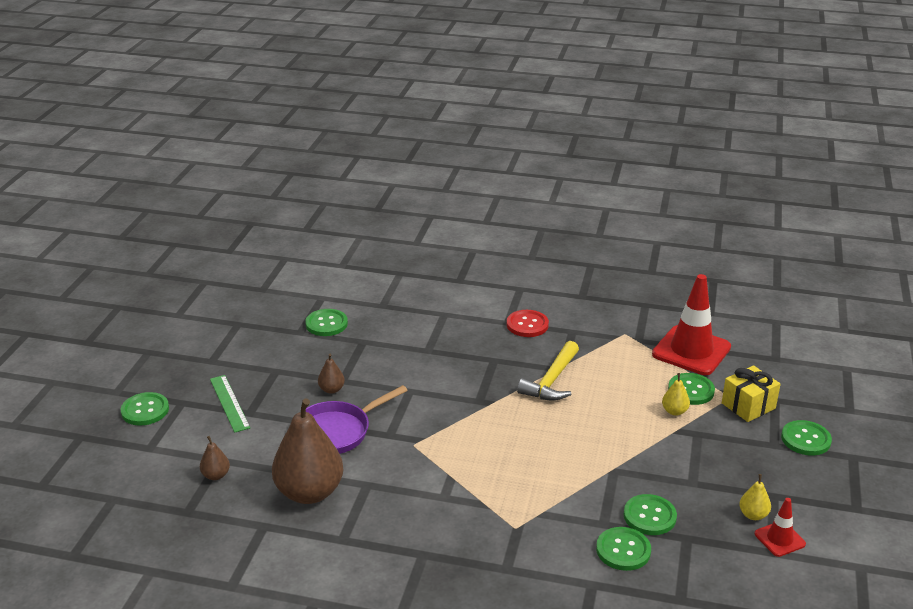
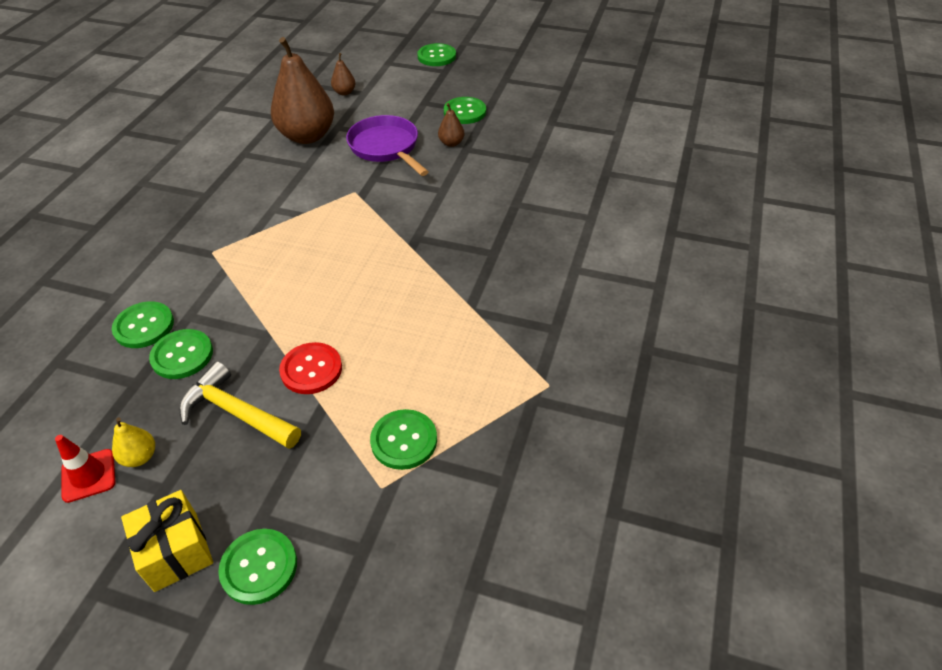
camera: 95 degrees right, 15 degrees up
green ruler [210,375,250,433] -> none
green button [305,309,348,336] -> green button moved to [444,97,486,124]
red button [507,310,549,337] -> red button moved to [279,342,342,394]
yellow hammer [517,341,579,401] -> yellow hammer moved to [179,361,301,449]
red traffic cone [652,274,731,375] -> none
yellow pear [662,373,690,416] -> none
yellow gift [722,365,781,422] -> yellow gift moved to [121,490,213,592]

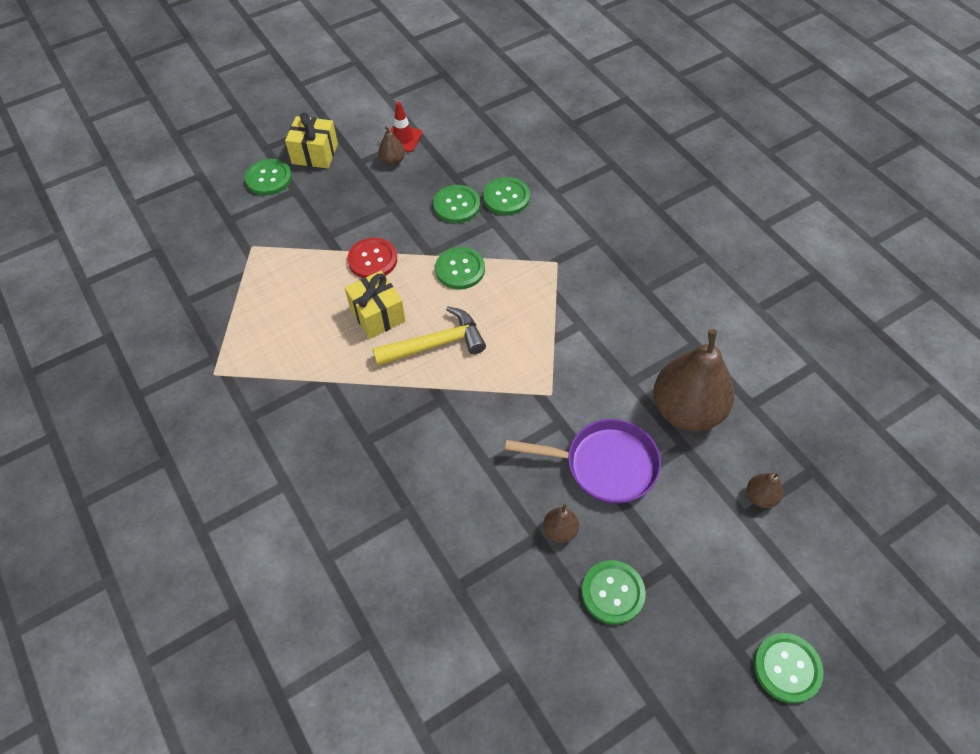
camera: 130 degrees right, 10 degrees up
yellow pear [112,417,155,467] -> brown pear [378,126,405,165]
yellow hammer [179,361,301,449] -> yellow hammer moved to [372,306,486,366]
green button [370,409,437,470] -> green button moved to [435,247,485,289]
none -> yellow gift [345,271,406,339]

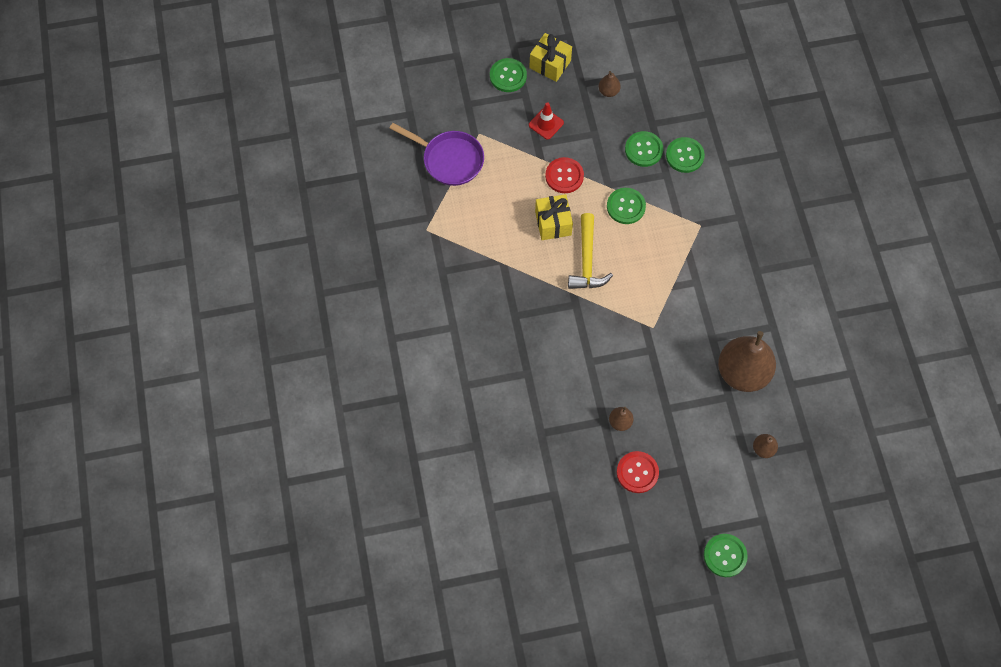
camera: 20 degrees right, 10 degrees up
yellow hammer [372,306,486,366] -> yellow hammer turned 90 degrees clockwise [568,213,613,289]
red traffic cone [390,102,422,152] -> red traffic cone moved to [529,102,564,140]
purple pan [505,419,661,504] -> purple pan moved to [389,123,484,186]
green button [582,560,646,625] -> red button [617,451,659,493]

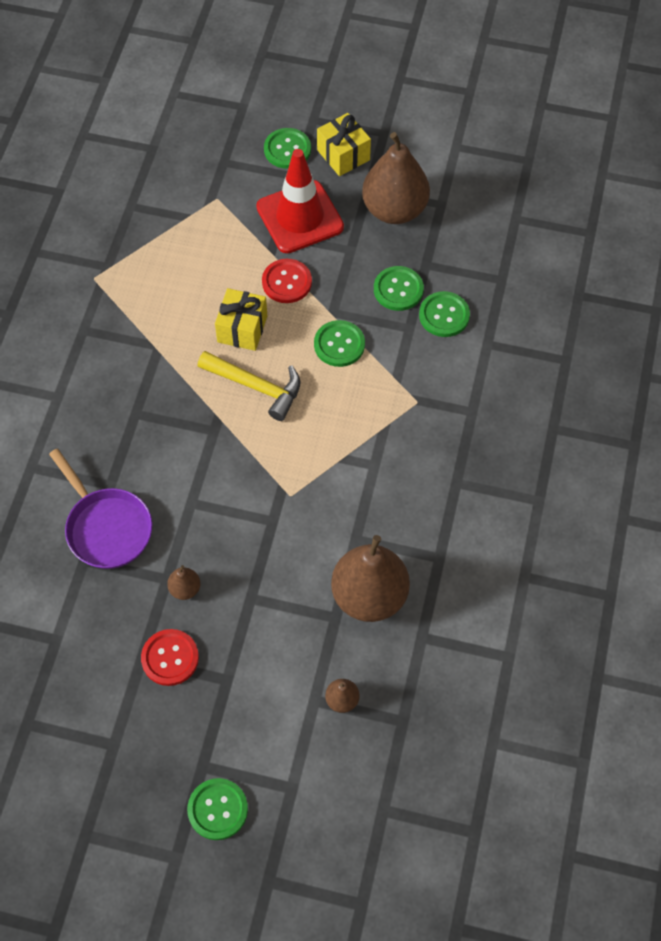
camera: 25 degrees right, 5 degrees down
purple pan [389,123,484,186] -> purple pan moved to [49,449,152,569]
red traffic cone [529,102,564,140] -> red traffic cone [256,149,344,253], size x2.03
yellow hammer [568,213,613,289] -> yellow hammer turned 90 degrees counterclockwise [198,351,301,421]
brown pear [599,71,621,97] -> brown pear [362,132,430,224], size x2.34

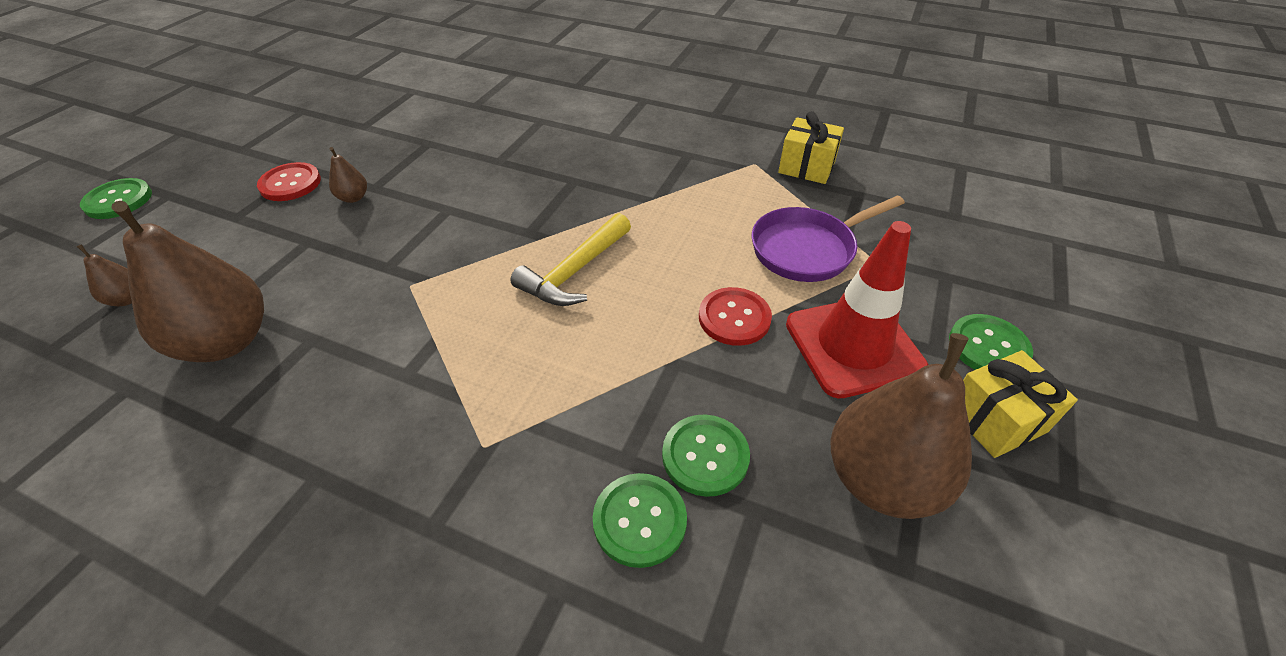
camera: 100 degrees right, 15 degrees down
purple pan [49,449,152,569] -> purple pan moved to [752,196,905,282]
yellow gift [215,288,267,351] -> yellow gift moved to [778,111,844,184]
green button [314,320,365,367] -> none

